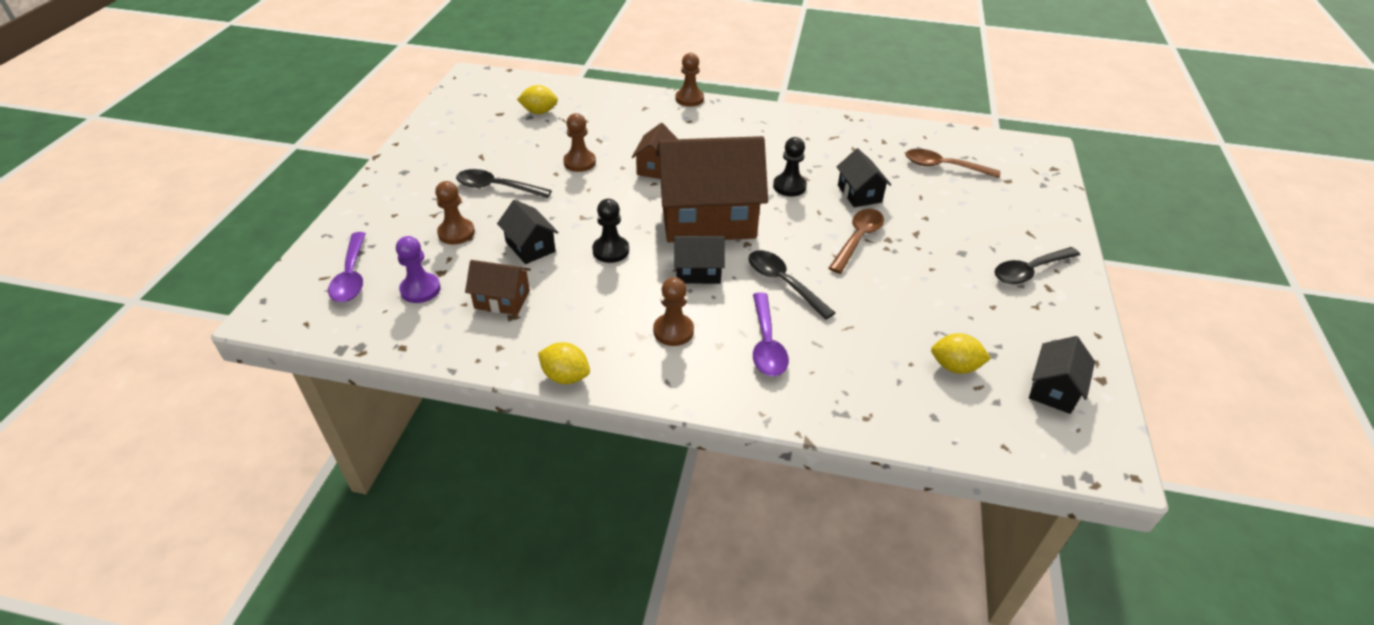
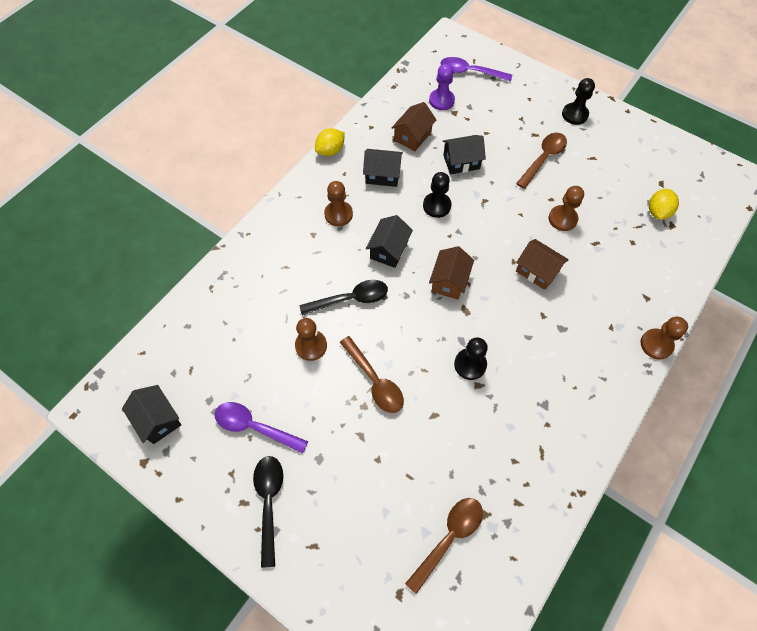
camera: 115 degrees right, 20 degrees up
brown pawn [435,181,475,244] -> brown pawn moved to [295,318,327,361]
black spoon [456,169,552,198] -> brown spoon [516,133,567,189]
brown house [656,136,768,242] -> brown house [429,246,474,300], size x0.46
purple spoon [753,293,789,376] -> purple spoon moved to [214,402,308,453]
black house [837,148,891,207] -> black house moved to [363,149,403,187]
yellow lemon [931,333,991,374] -> none
none -> black pawn [562,78,595,125]

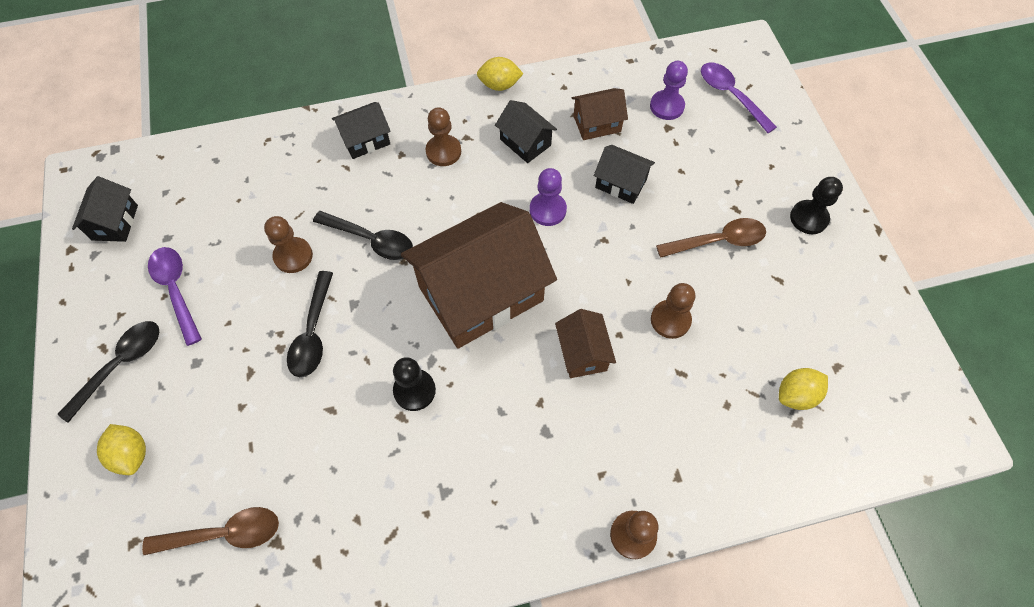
camera: 40 degrees right, 0 degrees up
brown spoon [340,336,404,413] -> black spoon [287,271,333,377]
black house [366,215,413,268] -> black house moved to [332,102,391,159]
black pawn [423,172,451,218] -> purple pawn [530,168,567,226]
brown house [429,246,474,300] -> brown house [401,202,557,348], size x2.18
none -> yellow lemon [97,424,146,475]

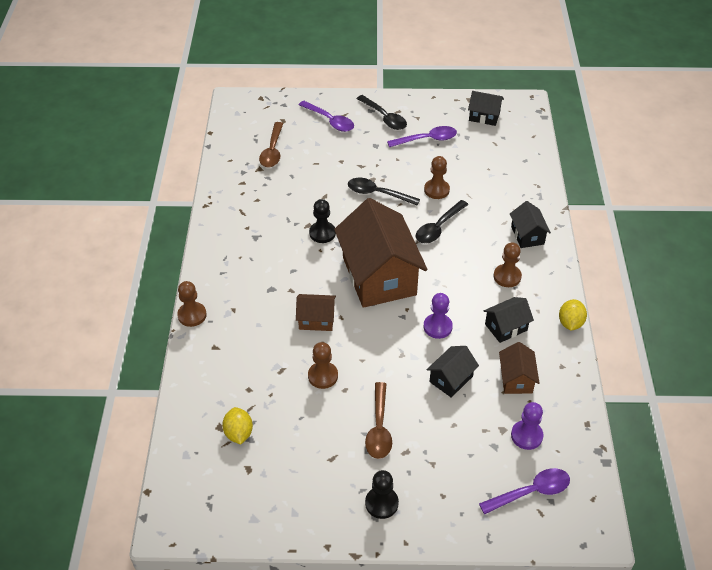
camera: 105 degrees right, 15 degrees down
yellow lemon [97,424,146,475] -> purple spoon [299,101,354,132]

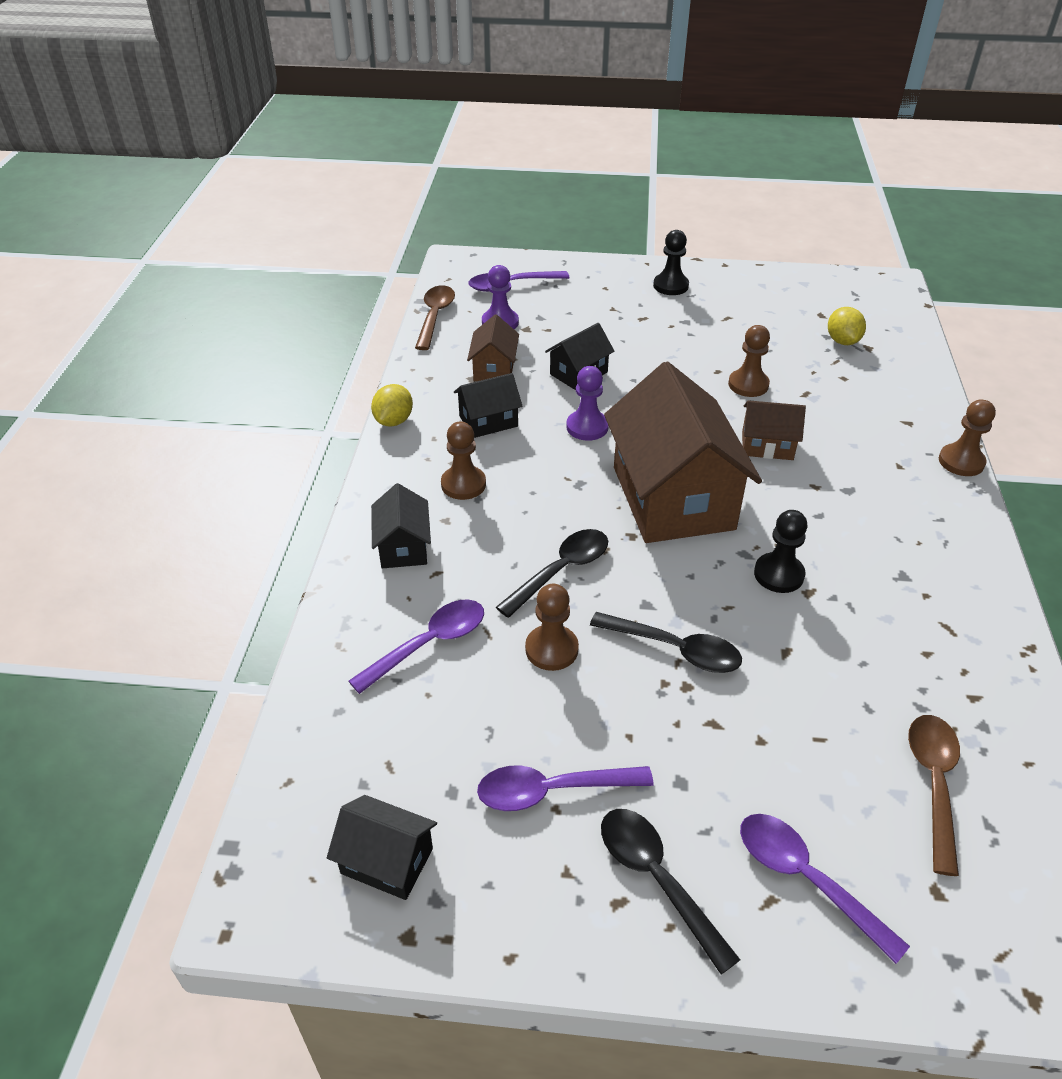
camera: 175 degrees left, 5 degrees down
brown spoon [365,382,392,459] -> brown spoon moved to [415,285,455,350]
none -> purple spoon [349,599,484,694]

